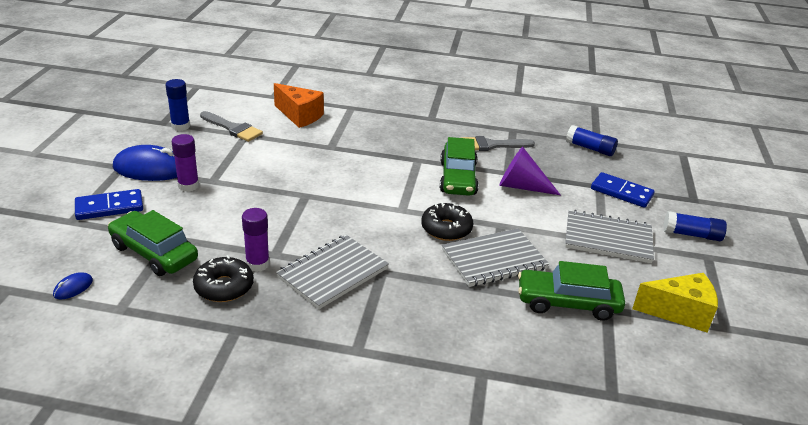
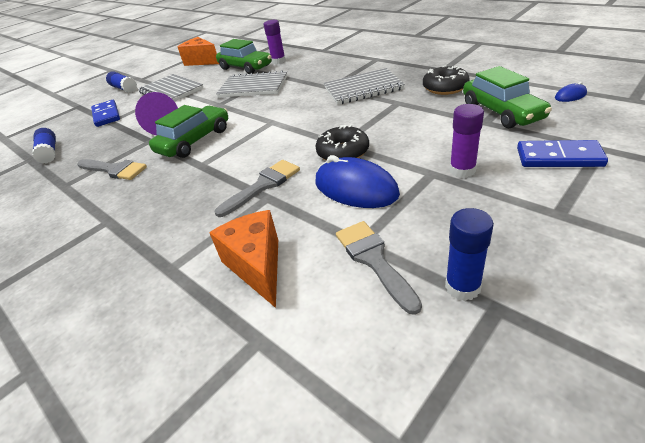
camera: 140 degrees left, 5 degrees up
blue mouse [113,145,177,181] -> blue mouse moved to [315,155,400,208]
purple glue stick [242,208,270,272] -> purple glue stick moved to [264,20,286,64]
black donut [421,202,473,241] -> black donut moved to [315,125,369,161]
yellow cheese [632,273,718,333] -> orange cheese [178,37,219,66]
none -> grey brush [215,160,300,217]

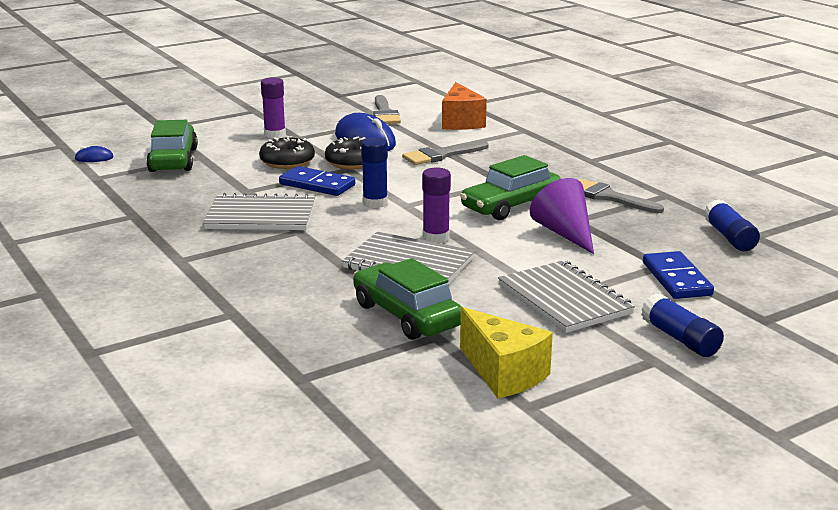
camera: 170 degrees left, 15 degrees down
orange cheese [178,37,219,66] -> yellow cheese [460,307,553,398]
purple glue stick [264,20,286,64] -> purple glue stick moved to [422,167,451,243]
black donut [423,65,470,95] -> black donut moved to [259,136,315,169]
blue glue stick [445,208,494,301] -> blue glue stick moved to [361,137,388,208]
blue domino [517,140,608,167] -> blue domino moved to [279,166,355,196]

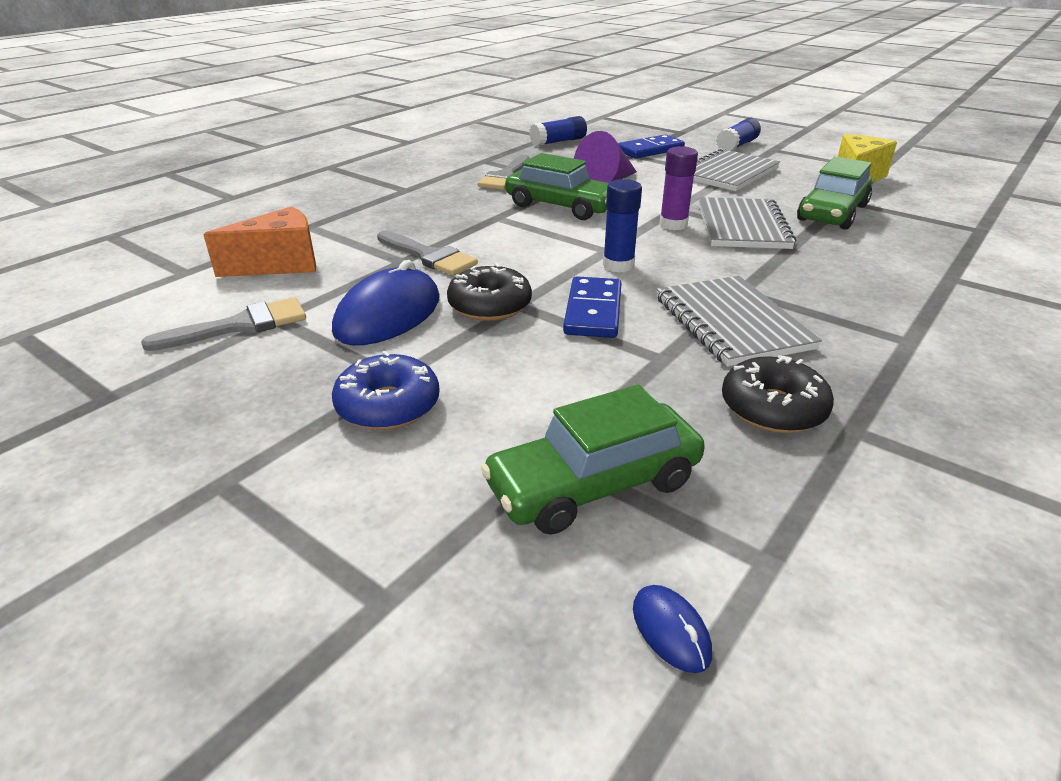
camera: 110 degrees left, 10 degrees up
black donut [259,136,315,169] -> black donut moved to [722,355,834,433]
purple glue stick [261,77,286,138] -> blue donut [332,351,440,430]

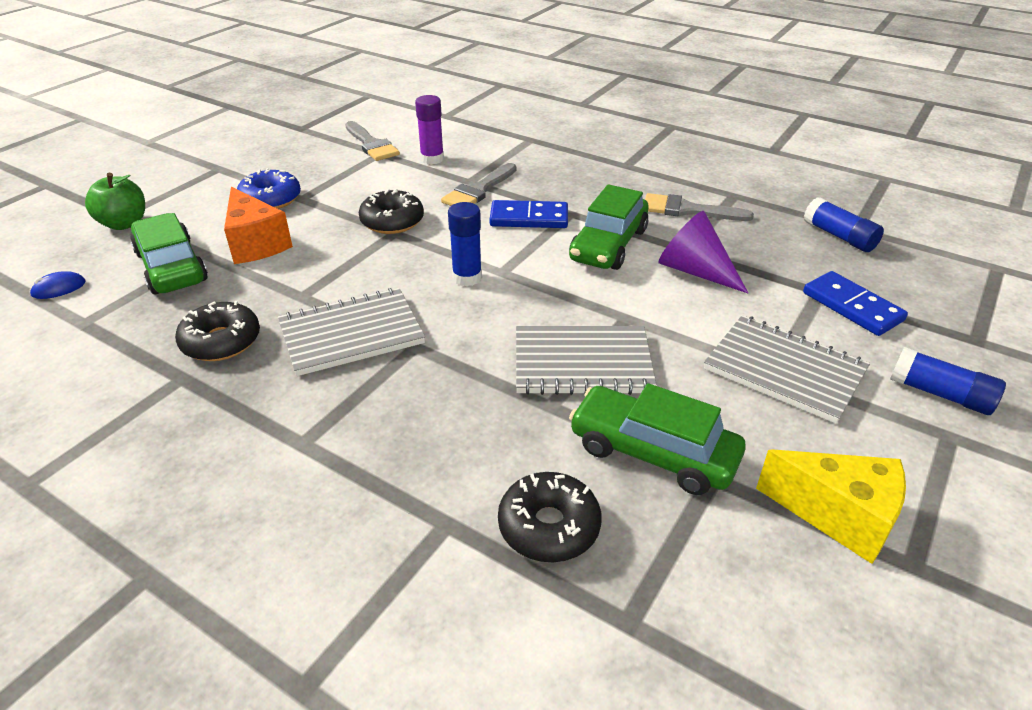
camera: 85 degrees right, 5 degrees up
orange cheese [203,206,316,277] -> orange cheese moved to [224,187,293,264]
blue mouse [332,260,439,345] -> none
blue domino [563,276,622,338] -> blue domino moved to [489,200,568,228]
purple glue stick [659,146,698,230] -> purple glue stick moved to [415,95,444,165]
none -> green apple [85,173,145,230]
none -> black donut [498,472,602,562]

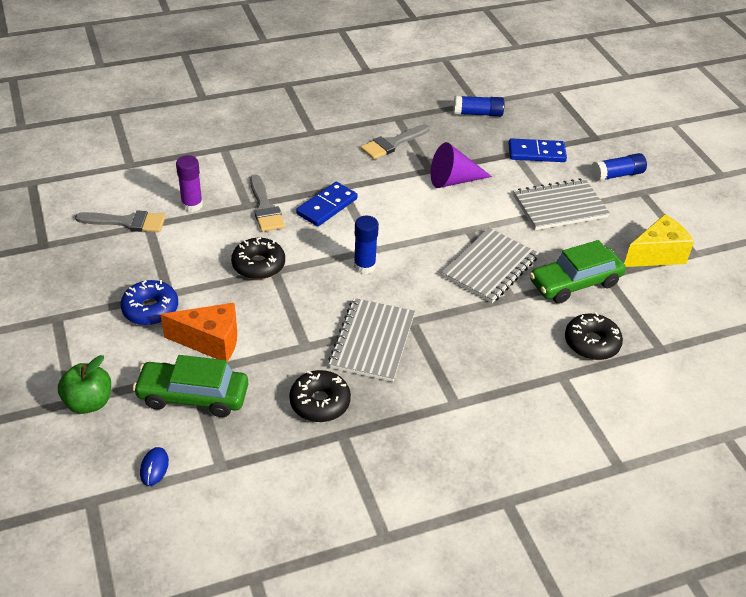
camera: 55 degrees left, 5 degrees up
green car [569,184,648,270] -> none

